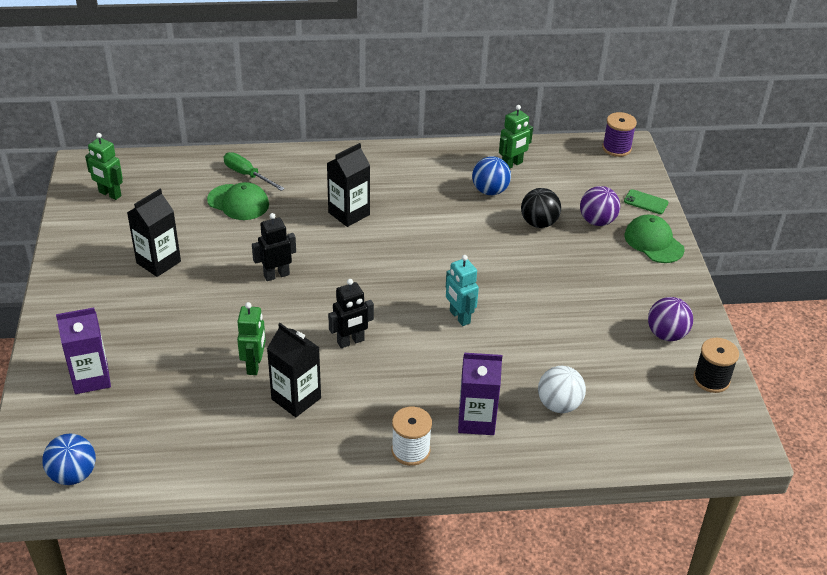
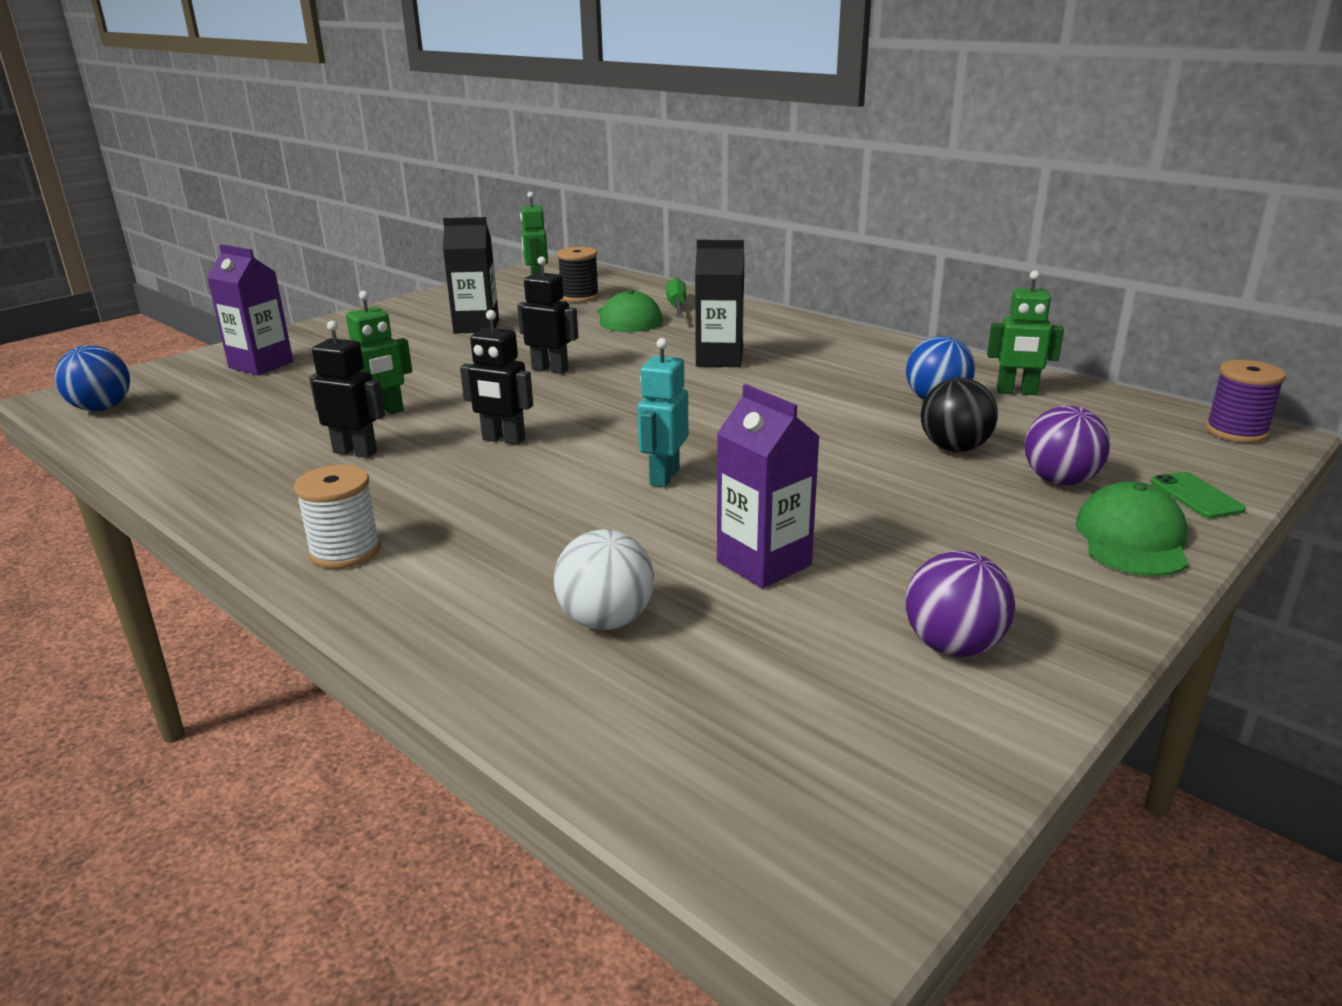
camera: 50 degrees right, 15 degrees down
black carton [267,323,321,417] -> black robot [309,321,385,458]
purple carton [458,353,502,435] -> purple carton moved to [717,384,820,588]
black spool [693,338,739,393] -> black spool moved to [557,247,599,302]

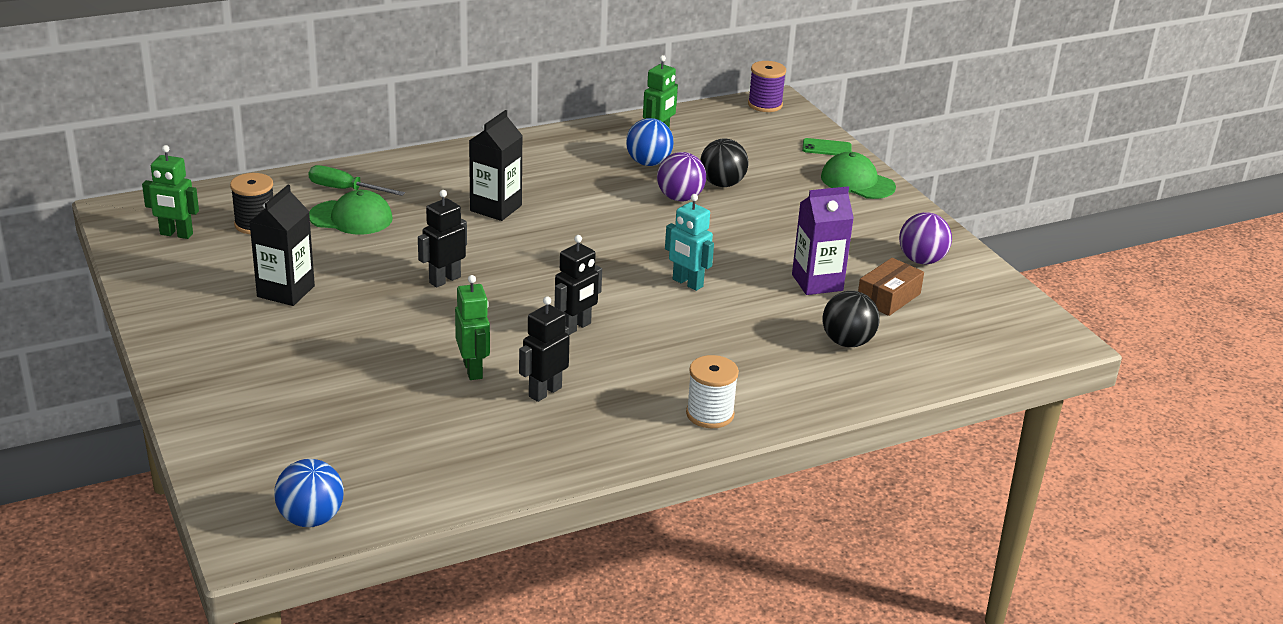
camera: 70 degrees left, 5 degrees up
purple carton [207,244,293,375] -> none
white ball [554,529,654,630] -> black ball [822,291,880,347]
purple ball [1025,405,1110,485] -> purple ball moved to [657,152,706,201]
none -> brown box [858,258,924,316]

